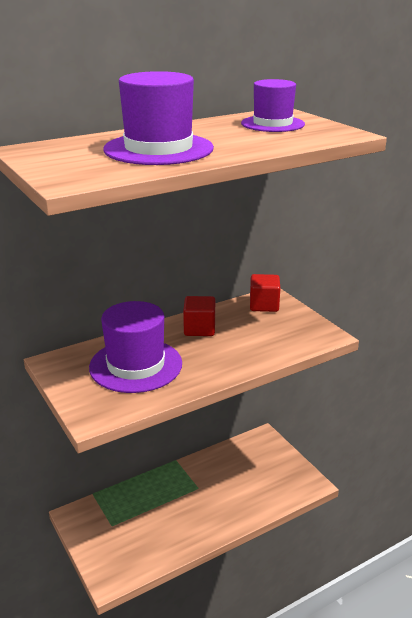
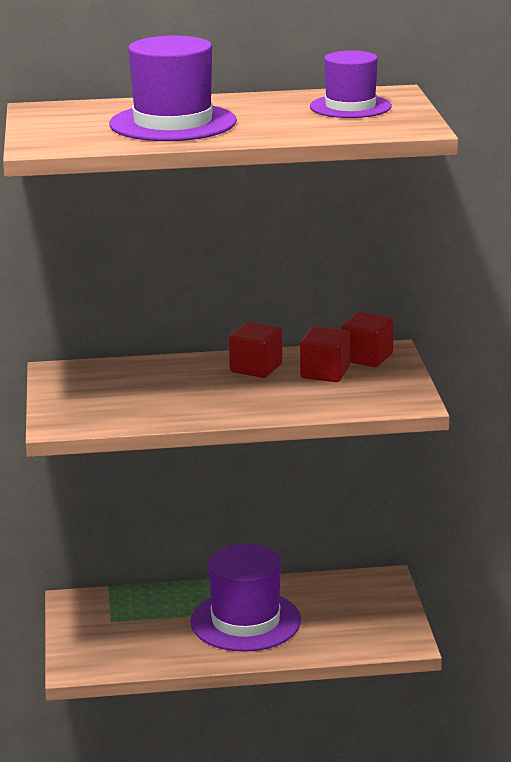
camera: 25 degrees right, 5 degrees down
purple hat [89,301,182,393] -> purple hat moved to [190,544,301,652]
none -> red cube [300,327,350,382]

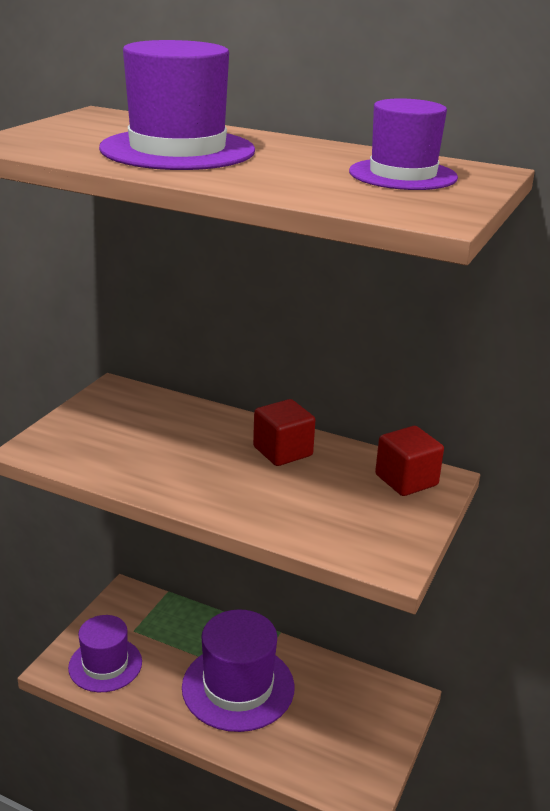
camera: 30 degrees right, 5 degrees up
red cube [300,327,350,382] -> none
none -> purple hat [68,615,142,692]

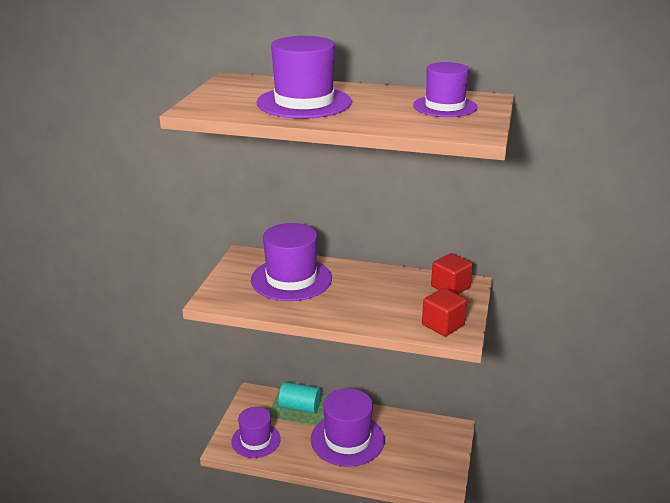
camera: 10 degrees left, 0 degrees up
red cube [253,399,315,466] -> red cube moved to [422,288,467,337]
none -> purple hat [251,223,332,301]
none -> turquoise cylinder [278,382,321,413]

